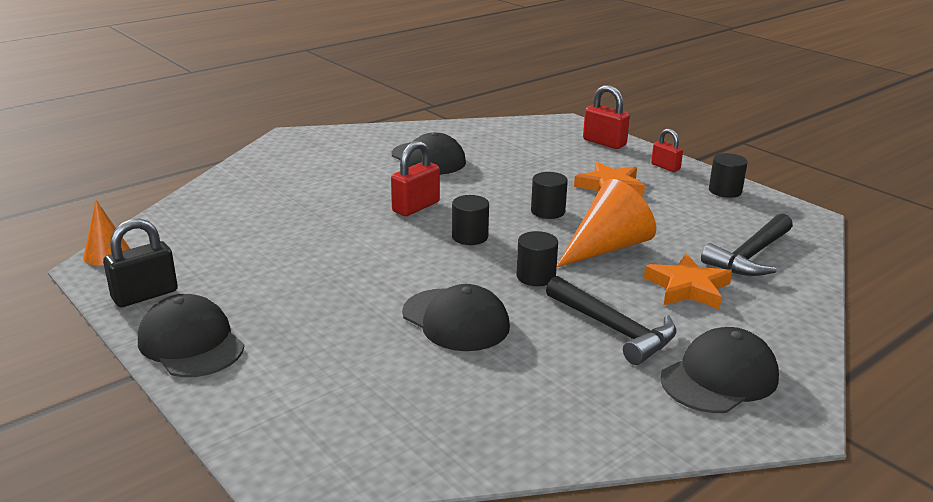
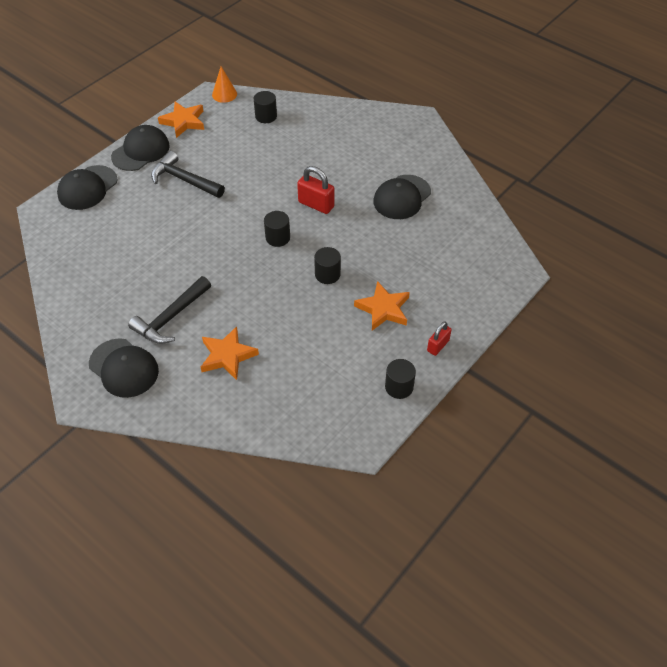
camera: 80 degrees right, 25 degrees up
black padlock [103,218,178,307] -> orange star [158,101,204,138]
black cap [402,284,510,351] -> black cap moved to [57,165,118,210]
black cylinder [516,231,558,286] -> black cylinder moved to [254,91,277,123]
orange cone [557,179,656,267] -> none
red padlock [583,85,630,149] -> none
black hammer [701,213,793,276] -> black hammer moved to [151,151,225,198]

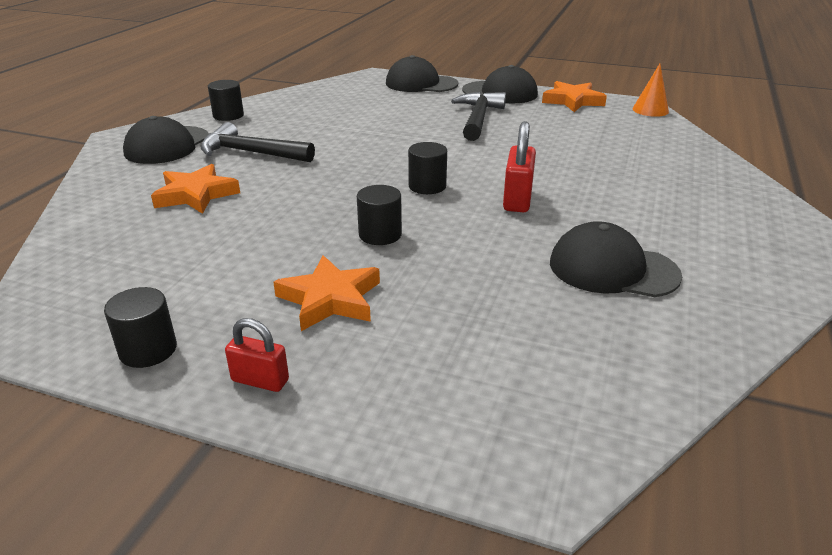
camera: 70 degrees right, 20 degrees down
black cylinder [254,91,277,123] -> black cylinder moved to [208,80,244,121]

